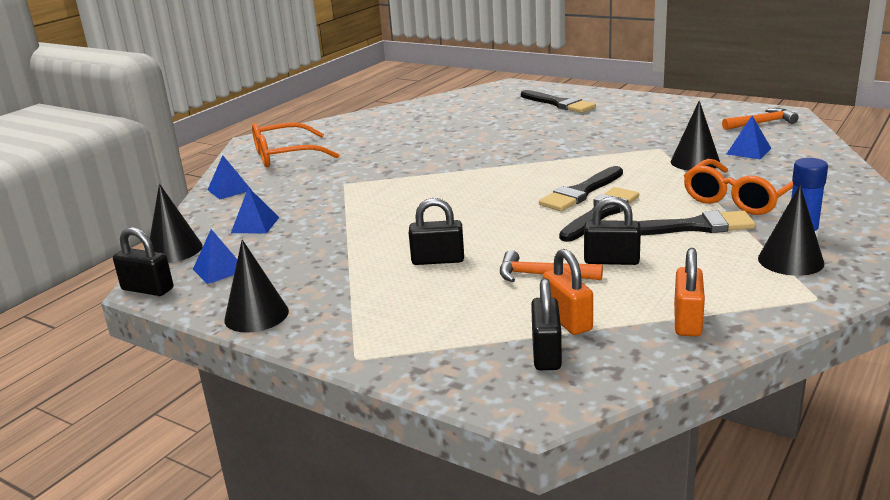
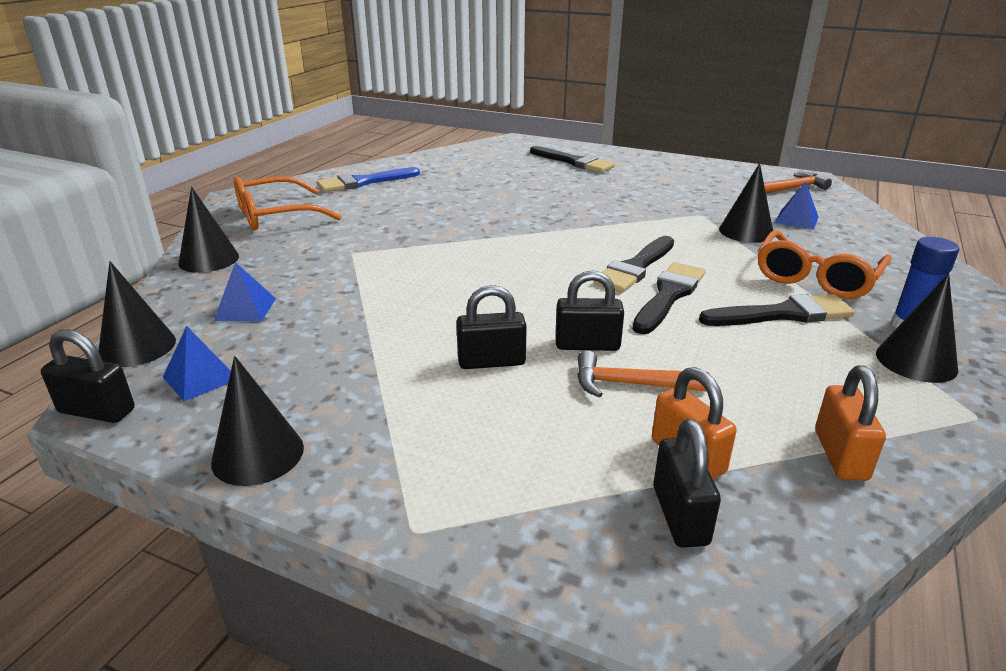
camera: 10 degrees left, 5 degrees up
blue pyramid [208,155,251,200] -> black cone [178,187,239,273]
black padlock [584,196,641,265] -> black padlock moved to [555,270,624,351]
none -> blue brush [317,167,420,192]

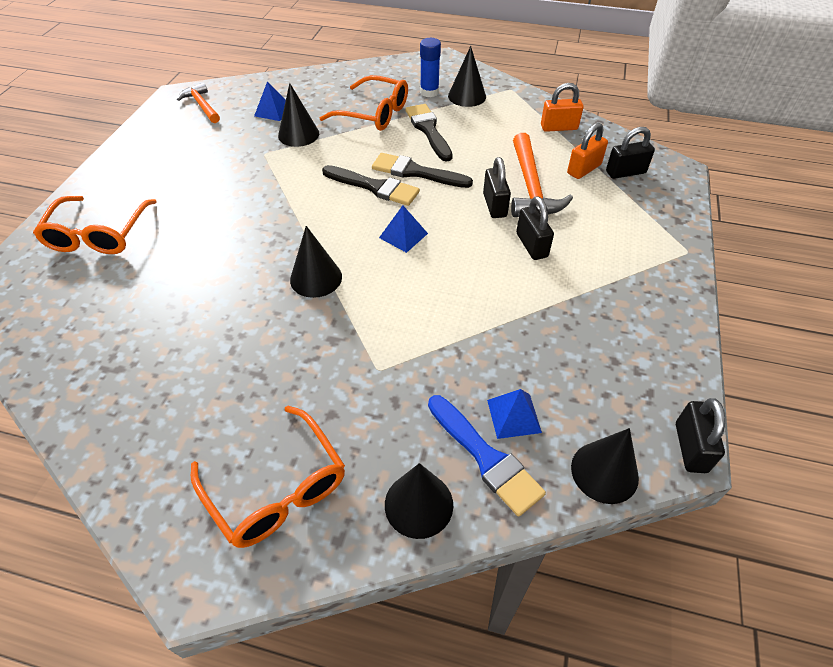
camera: 100 degrees left, 20 degrees up
blue pyramid [163,326,231,401] -> blue pyramid moved to [379,206,428,253]
black cone [211,356,304,486] -> black cone moved to [290,226,342,298]
blue brush [317,167,420,192] -> blue brush moved to [428,395,546,517]
black brush [530,146,615,173] -> orange glasses [33,196,157,254]
orange hammer [577,350,709,397] -> orange hammer [511,133,573,217], size x1.59

